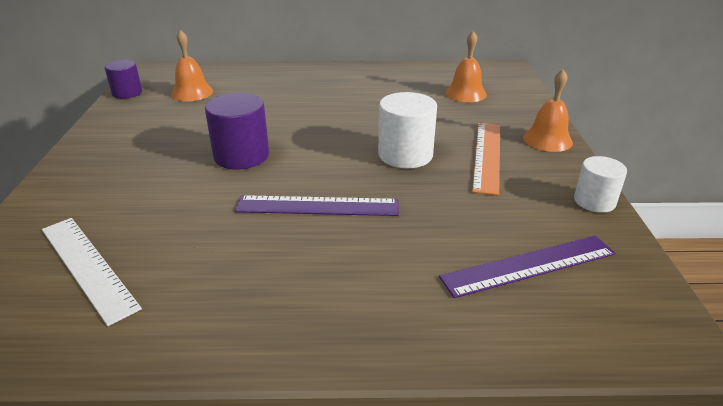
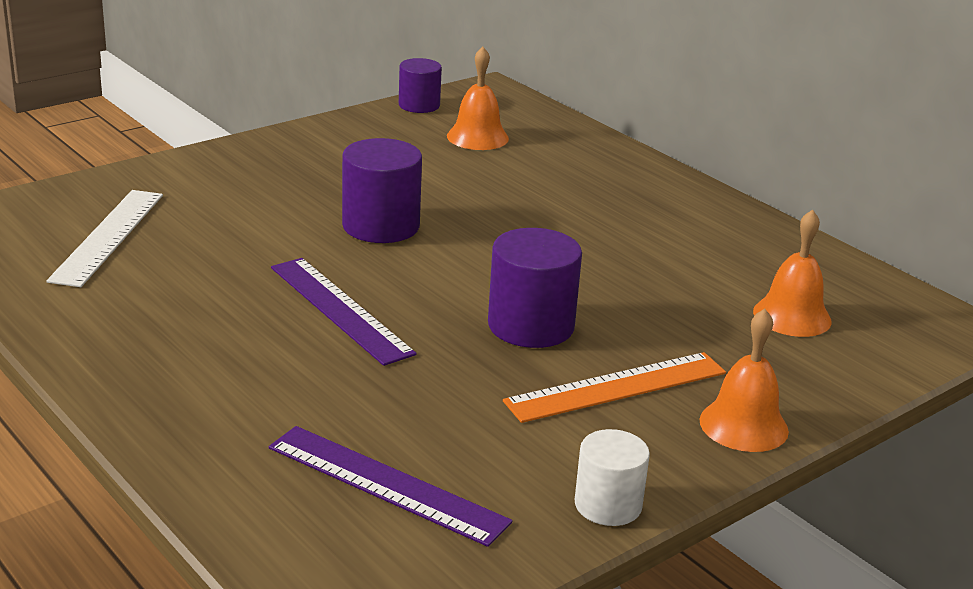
camera: 50 degrees right, 5 degrees down
white cylinder [378,92,437,168] -> purple cylinder [488,228,582,348]

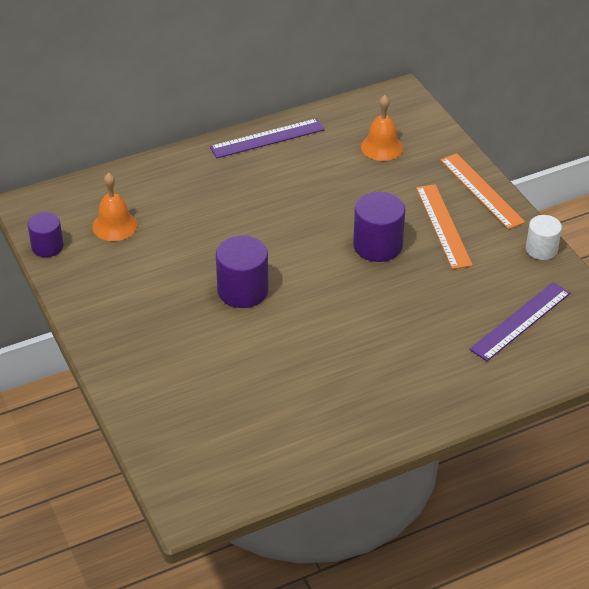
camera: 75 degrees left, 15 degrees up
white ruler [46,190,163,287] -> none
purple ruler [271,258,417,366] -> purple ruler moved to [210,118,325,158]
orange bell [700,309,789,452] -> orange ruler [440,153,525,230]

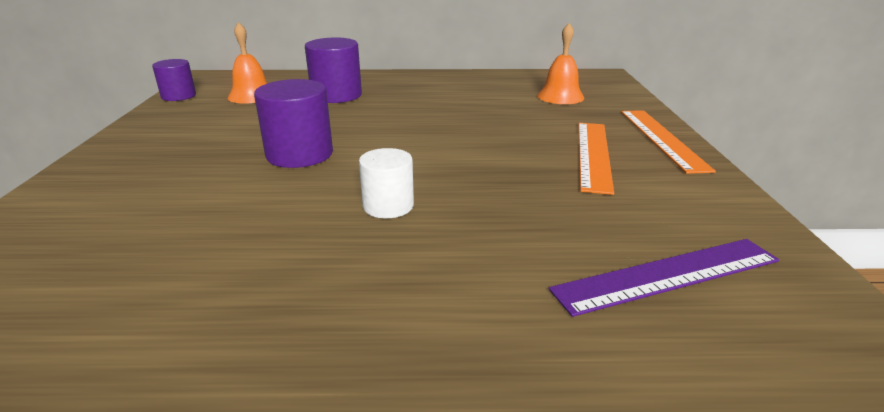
camera: 25 degrees right, 15 degrees down
purple ruler [210,118,325,158] -> none
purple cylinder [353,192,406,262] -> purple cylinder moved to [305,38,362,103]
white cylinder [526,215,562,260] -> white cylinder moved to [359,148,414,218]

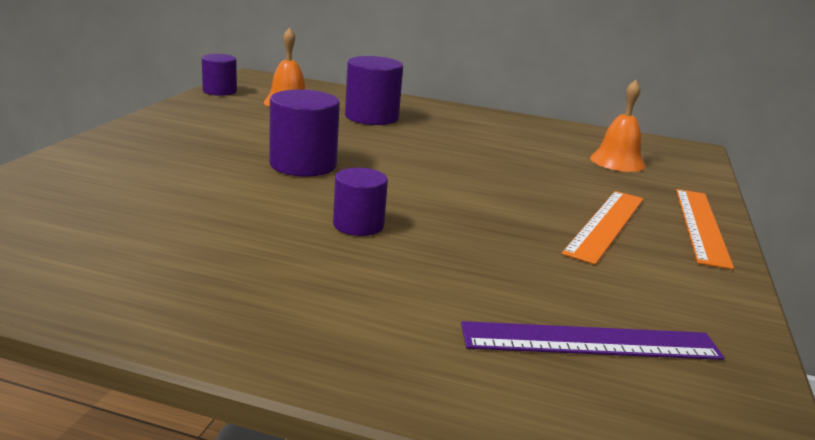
camera: 15 degrees right, 5 degrees down
white cylinder [359,148,414,218] -> purple cylinder [333,168,388,236]

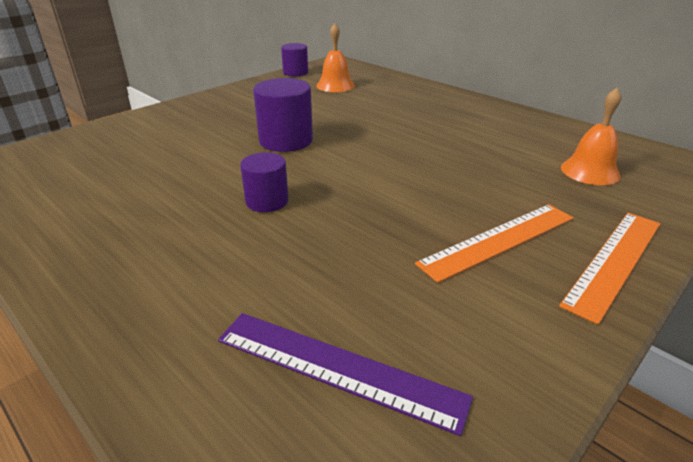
camera: 30 degrees right, 10 degrees up
purple cylinder [345,56,403,125] -> none

